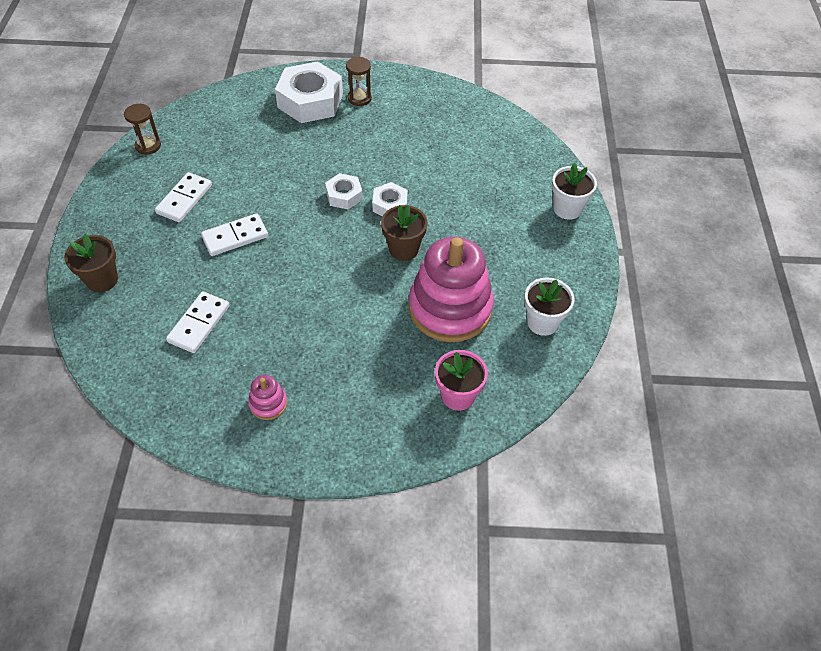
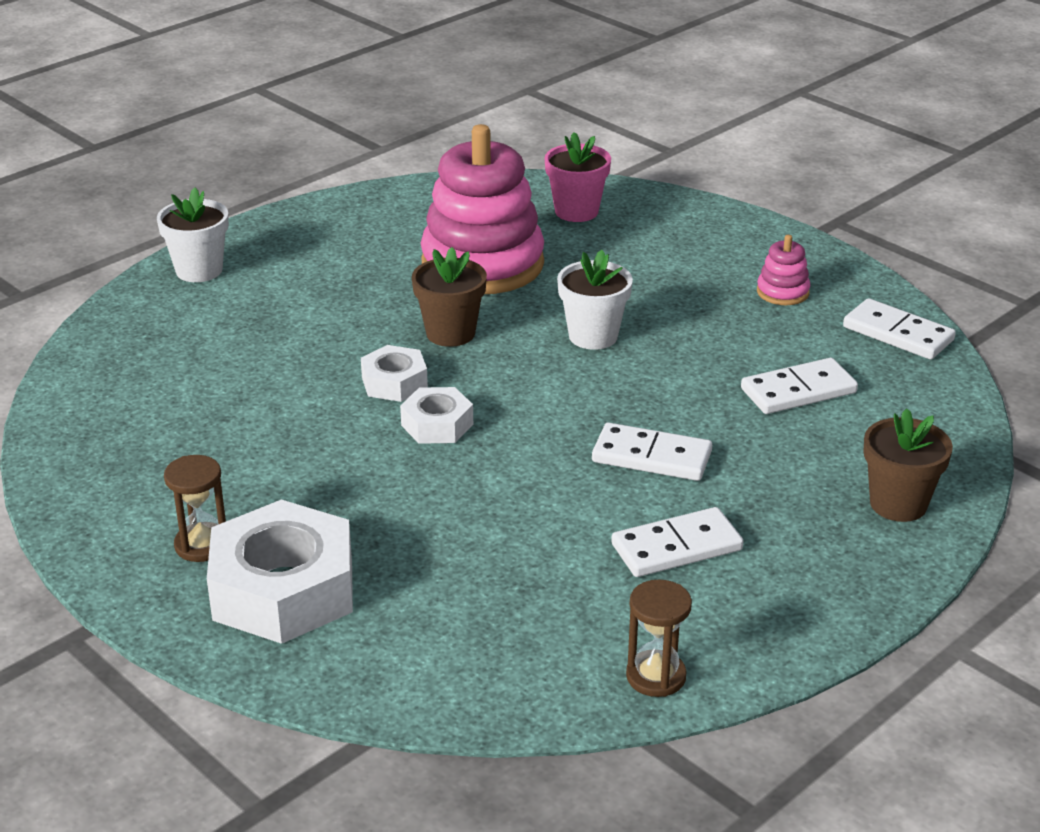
camera: 135 degrees left, 20 degrees down
white flower pot [524,277,575,336] -> white flower pot moved to [557,250,633,350]
none -> white domino [843,298,956,359]

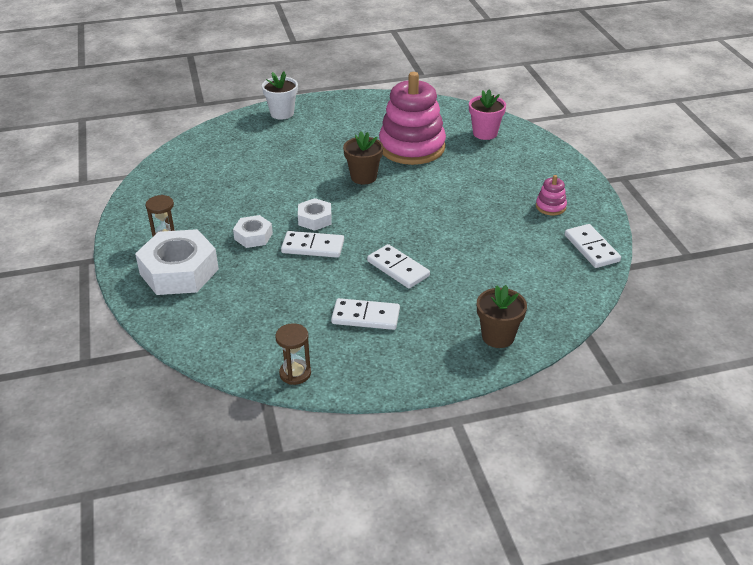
camera: 30 degrees right, 5 degrees up
white nut [361,345,428,402] -> white nut moved to [233,215,273,248]
white flower pot [557,250,633,350] -> none
white domino [741,358,858,414] -> white domino moved to [281,231,344,258]

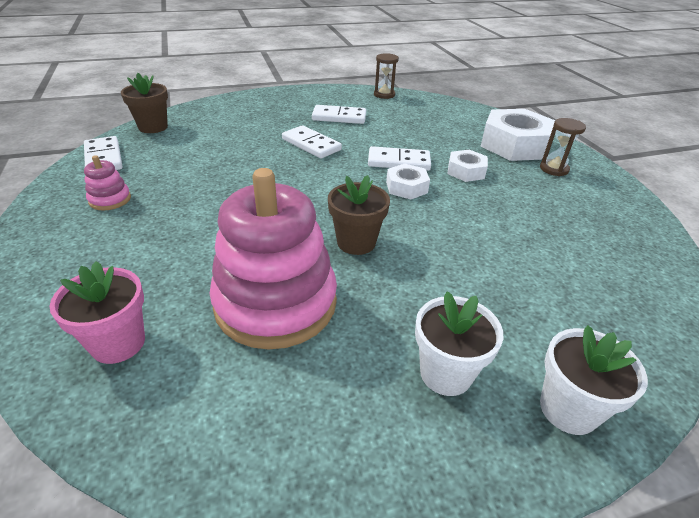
camera: 175 degrees right, 0 degrees up
brown flower pot [477,285,527,348] -> brown flower pot moved to [121,73,168,133]
none -> white flower pot [415,292,503,396]

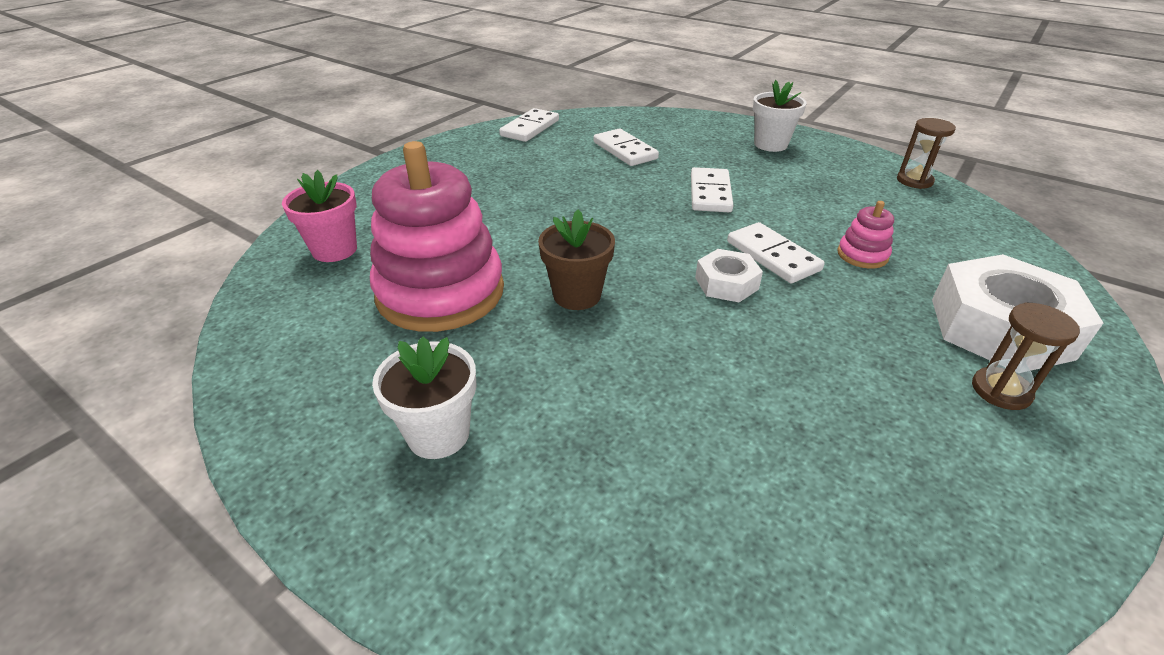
camera: 55 degrees right, 0 degrees up
pink stacking toy [84,155,131,211] -> pink stacking toy moved to [837,201,894,269]
brown flower pot [121,73,168,133] -> none
white domino [312,105,366,124] -> white domino moved to [594,129,659,166]
white nut [448,150,488,182] -> none
white flower pot [540,325,648,435] -> white flower pot moved to [753,80,807,152]

